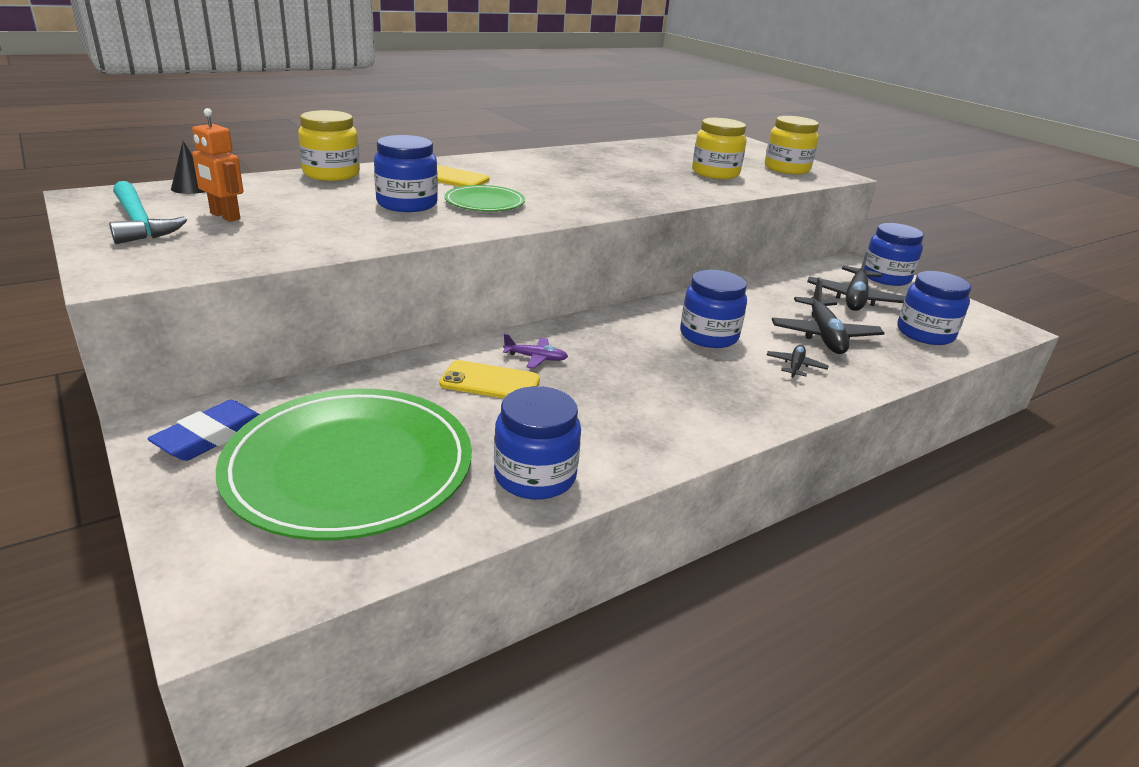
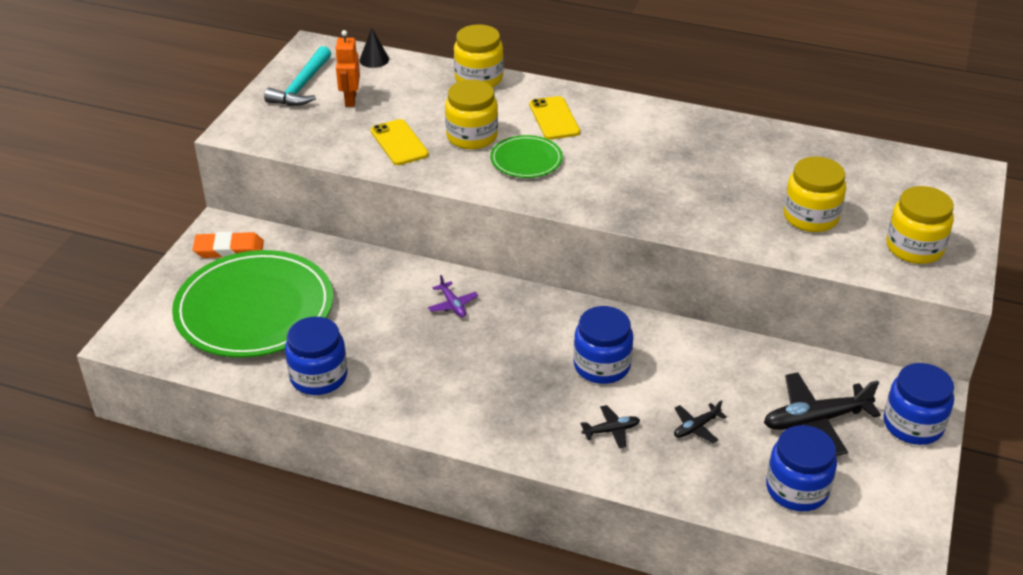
camera: 55 degrees right, 10 degrees up
blue eraser [147,400,260,461] -> orange eraser [193,232,264,258]
blue jar [374,135,438,212] -> yellow jar [445,80,498,149]
yellow phone [439,360,540,399] -> yellow phone moved to [371,119,429,165]
black plane [772,277,885,354] -> black plane [674,400,727,443], size x0.51

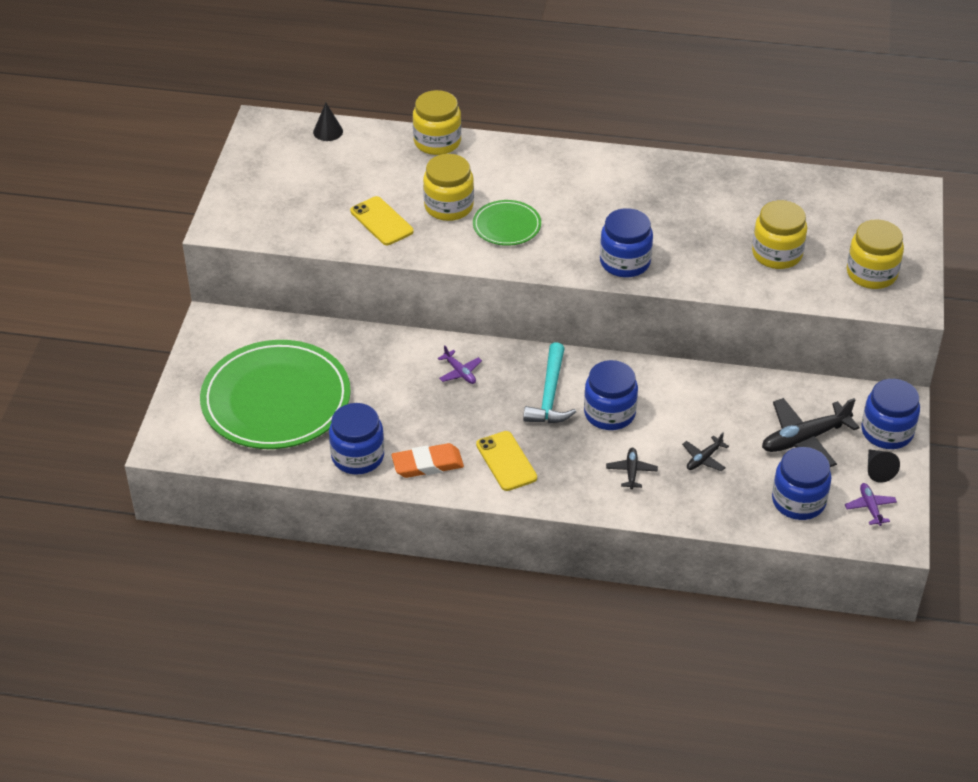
camera: 10 degrees left, 5 degrees up
orange eraser [193,232,264,258] -> orange eraser moved to [391,443,464,478]
turquoise hammer [264,46,331,106] -> turquoise hammer moved to [523,342,576,423]
orange robot [335,30,360,107] -> none
yellow phone [529,96,580,140] -> yellow phone moved to [476,431,537,491]
black plane [580,405,640,448] -> black plane turned 60 degrees counterclockwise [606,448,658,490]
none -> blue jar [600,208,653,277]
none -> purple plane [845,483,897,526]
none -> black cone [868,450,900,483]

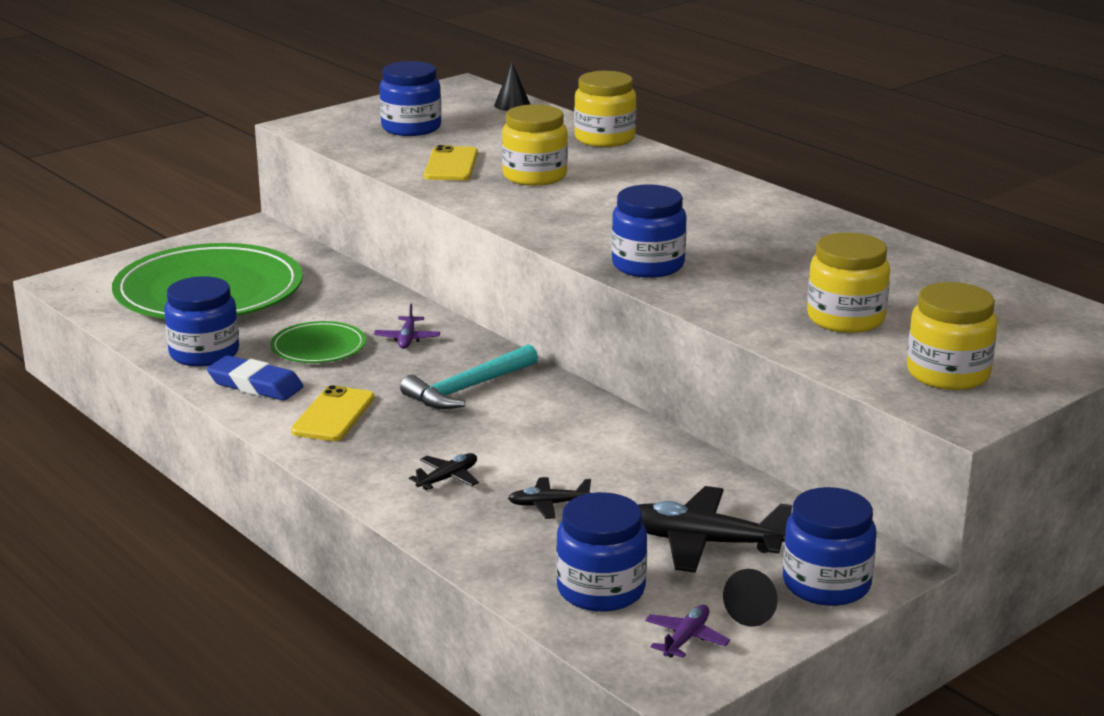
camera: 40 degrees right, 20 degrees down
orange eraser [391,443,464,478] -> blue eraser [207,355,304,401]
green plate [473,200,541,246] -> green plate moved to [270,321,366,363]
blue jar [584,360,638,430] -> blue jar moved to [380,61,442,136]

